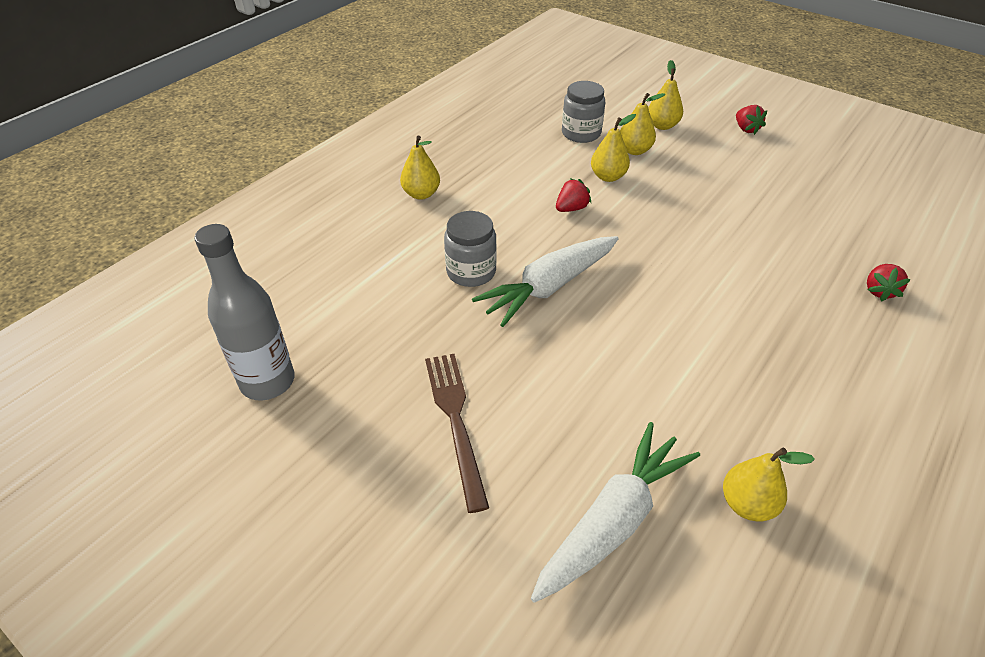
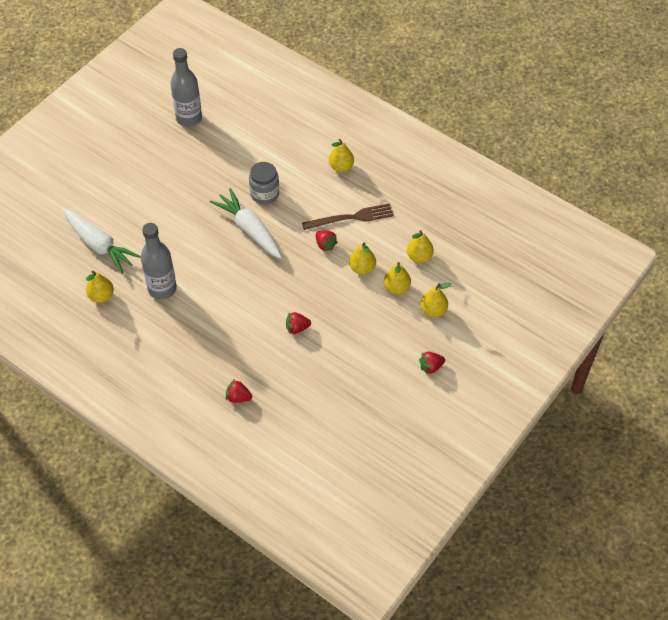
camera: 90 degrees right, 10 degrees up
brown fork [425,354,489,513] -> brown fork moved to [302,203,394,230]
grey jar [562,81,605,143] -> yellow pear [407,230,434,263]
none -> grey bottle [141,223,177,299]
none -> red strawberry [286,312,311,334]

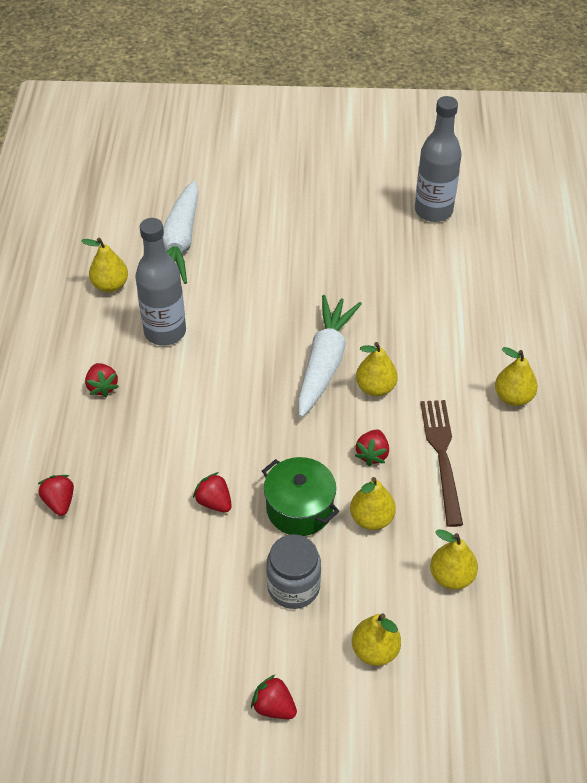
camera: 55 degrees right, 5 degrees down
grey jar [249,162,279,204] -> grey jar moved to [266,534,321,609]
brown fork [302,203,394,230] -> brown fork turned 135 degrees counterclockwise [420,400,463,527]
yellow pear [384,262,411,294] -> yellow pear moved to [356,342,398,396]
none -> red strawberry [85,363,119,397]
none -> green pot [262,457,339,536]

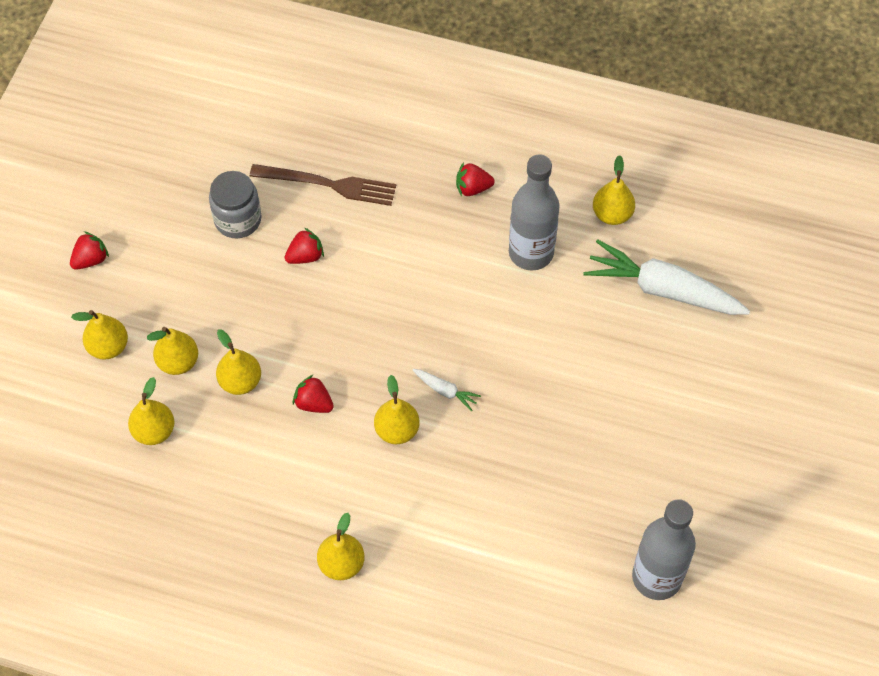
camera: 105 degrees right, 10 degrees up
red strawberry [38,475,74,516] -> none
green pot [262,457,339,536] -> none
grey jar [266,534,321,609] -> grey jar moved to [209,171,262,238]
white carrot [298,295,362,417] -> white carrot [413,369,481,411], size x0.43
brown fork [420,400,463,527] -> brown fork moved to [250,164,396,206]
none -> yellow pear [147,327,198,375]

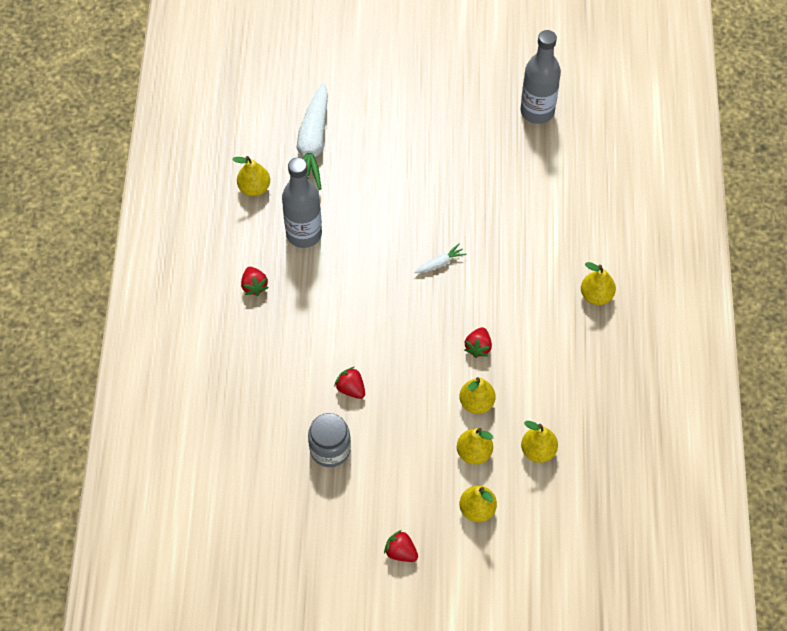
camera: 105 degrees left, 0 degrees up
brown fork [250,164,396,206] -> none
yellow pear [374,375,420,444] -> none
white carrot [413,369,481,411] -> white carrot turned 45 degrees clockwise [414,244,467,273]

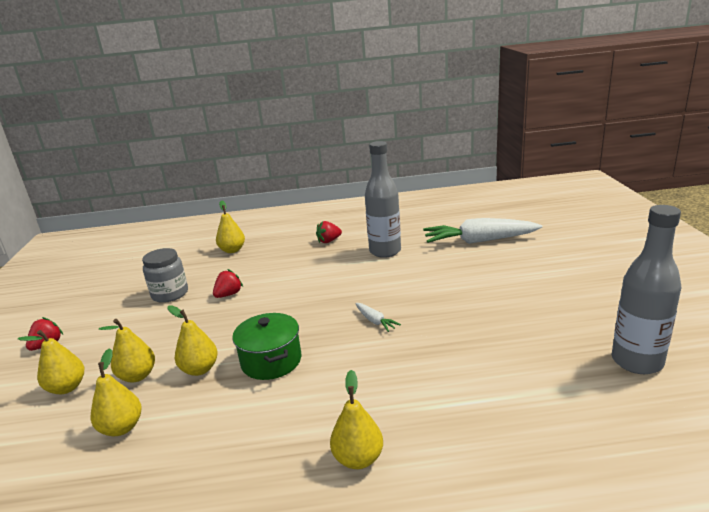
camera: 85 degrees right, 35 degrees down
yellow pear [232,156,270,196] -> yellow pear moved to [216,200,245,253]
red strawberry [464,327,492,358] -> green pot [232,313,301,380]

